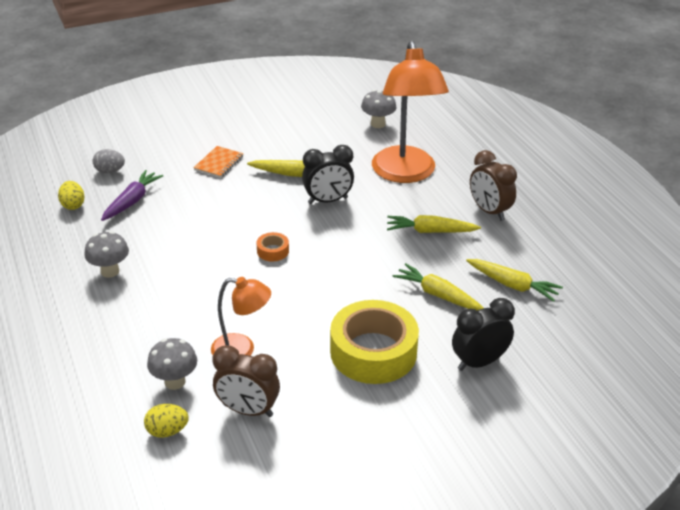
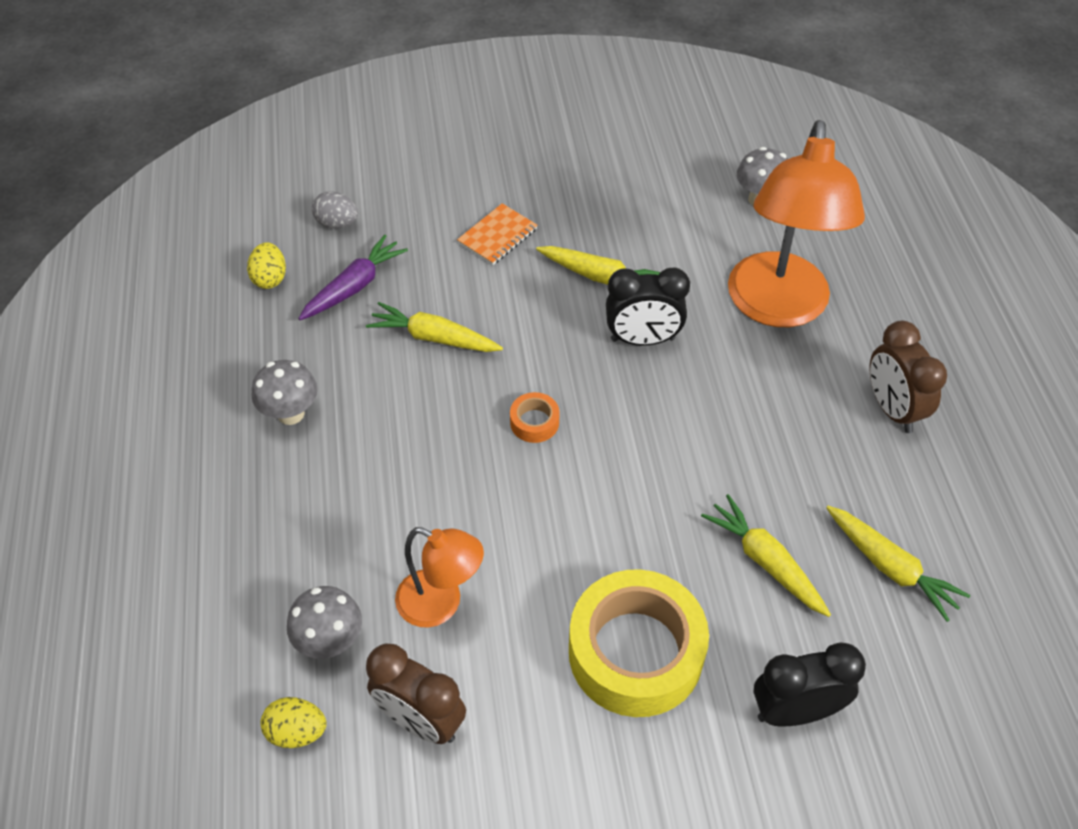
camera: 15 degrees right, 15 degrees up
yellow carrot [387,215,481,233] -> yellow carrot moved to [366,302,503,352]

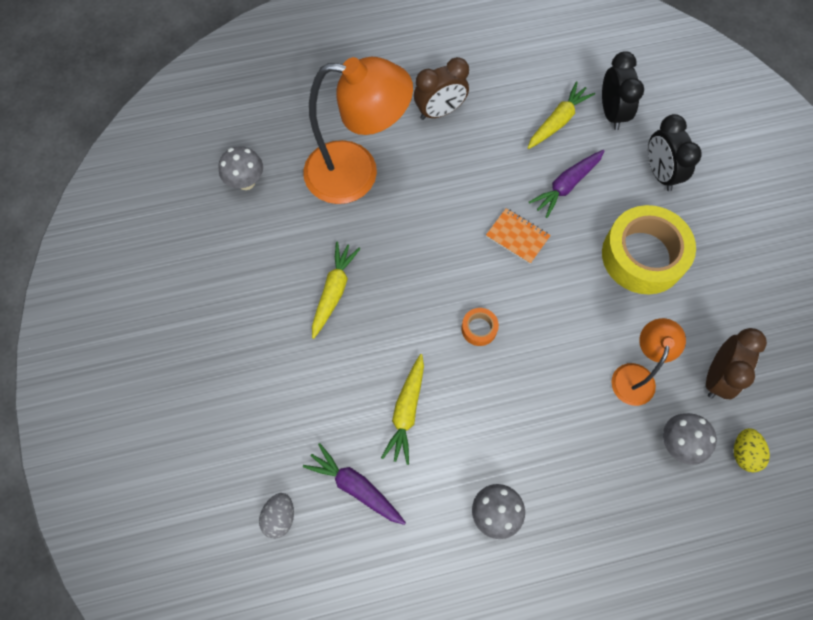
camera: 95 degrees left, 15 degrees up
yellow egg [247,242,286,289] -> none
orange notebook [457,203,538,265] -> orange notebook moved to [486,208,551,264]
black clock [606,268,690,346] -> black clock moved to [602,51,644,130]
yellow carrot [701,494,831,617] -> purple carrot [529,150,604,218]

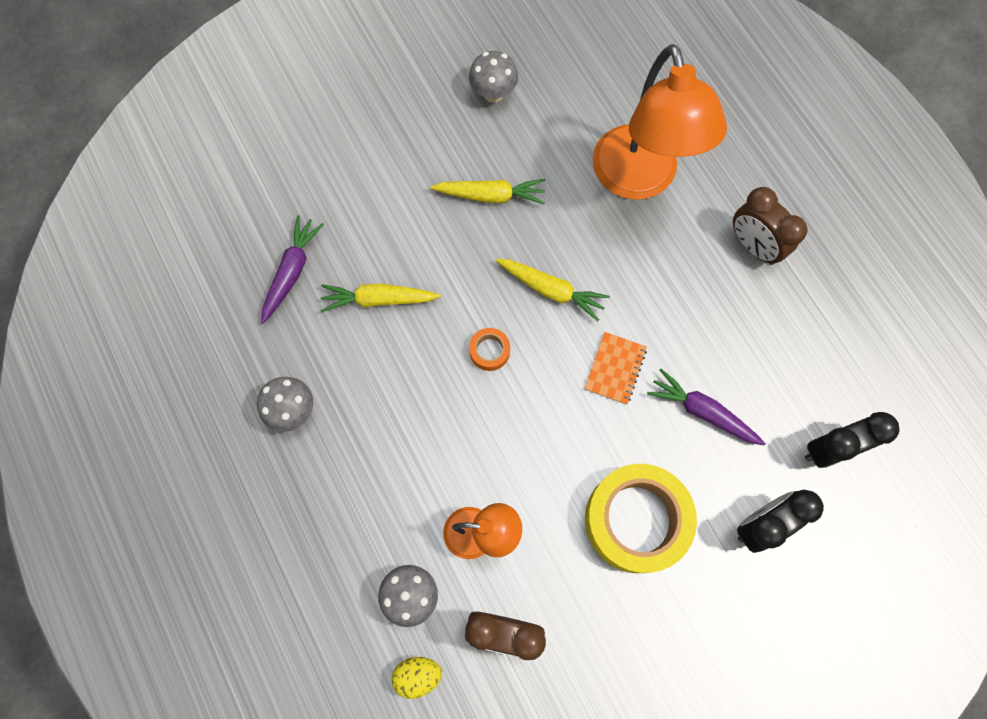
camera: 75 degrees right, 5 degrees up
grey mushroom [218,146,263,190] -> grey mushroom moved to [469,51,518,103]
grey egg [259,493,294,539] -> none
yellow carrot [527,81,595,149] -> yellow carrot moved to [496,259,610,321]

